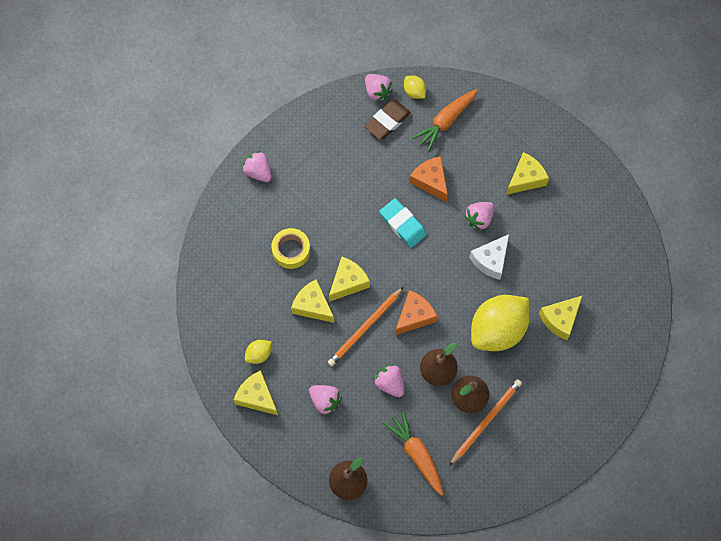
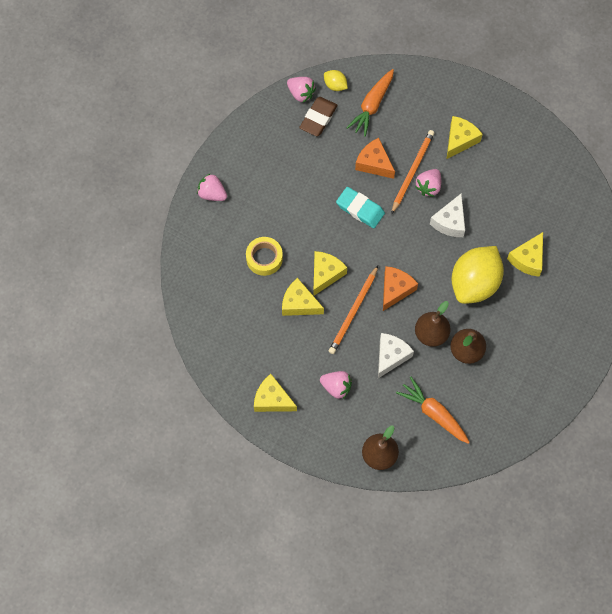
camera: 15 degrees left, 0 degrees up
yellow lemon [245,340,272,364] -> none
pink strawberry [373,364,404,397] -> white cheese [378,333,414,378]
orange pencil [449,379,522,466] -> orange pencil moved to [391,130,435,214]

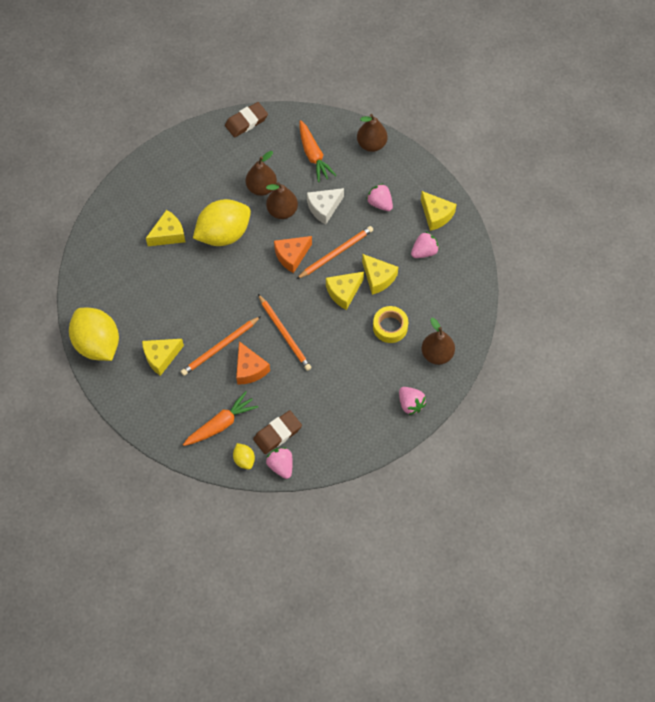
camera: 155 degrees left, 5 degrees down
turquoise eraser [336,187,385,228] -> orange pencil [258,294,311,371]
pink strawberry [415,169,441,197] -> pink strawberry moved to [411,231,439,258]
white cheese [430,193,465,237] -> none
none -> yellow lemon [69,308,119,361]
none -> brown eraser [225,102,268,137]
none -> brown pear [422,318,455,365]

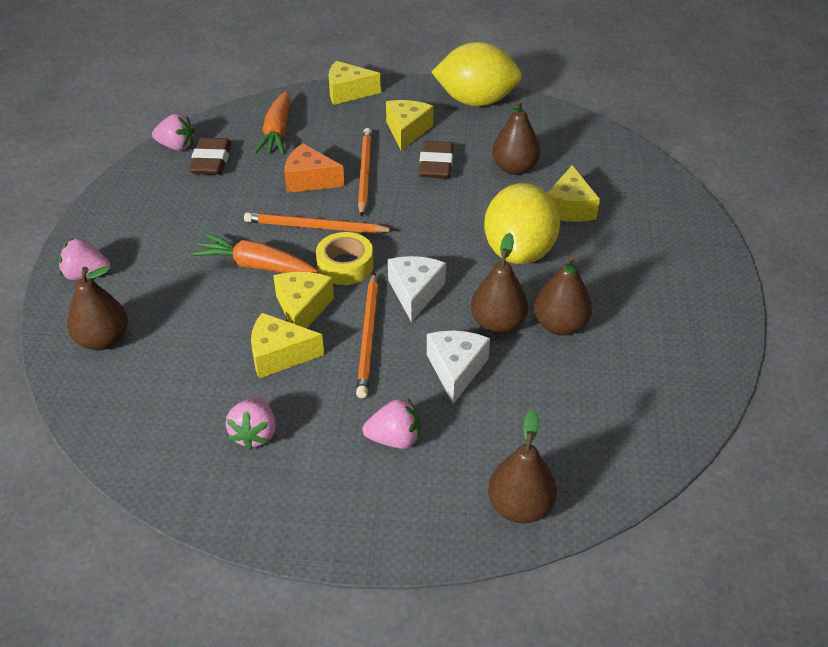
camera: 130 degrees right, 20 degrees down
brown eraser [225,102,268,137] -> brown eraser moved to [419,141,453,179]
yellow lemon [233,443,255,469] -> none
orange cheese [274,236,312,273] -> white cheese [388,256,446,322]
orange carrot [300,120,337,182] -> orange carrot moved to [191,233,318,273]
yellow tape [373,306,408,343] -> yellow tape moved to [316,232,374,285]
yellow cheese [421,191,457,231] -> yellow cheese moved to [329,61,381,105]
none -> brown pear [492,100,540,175]

